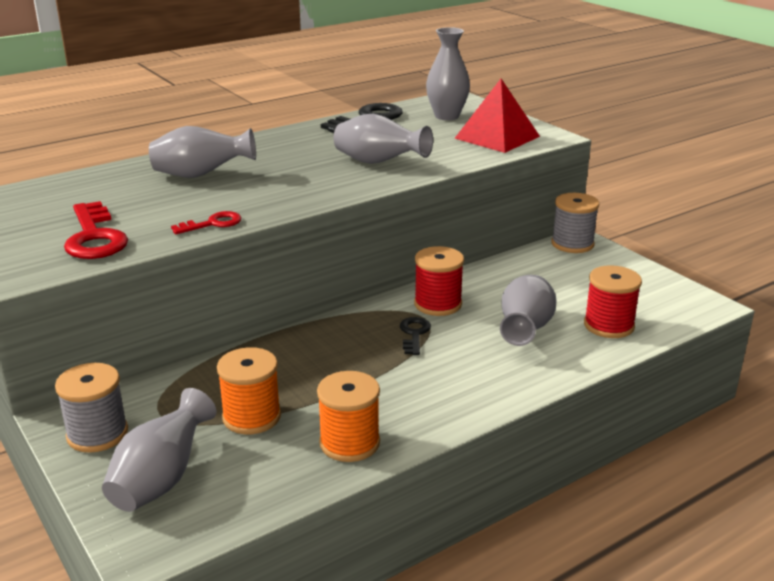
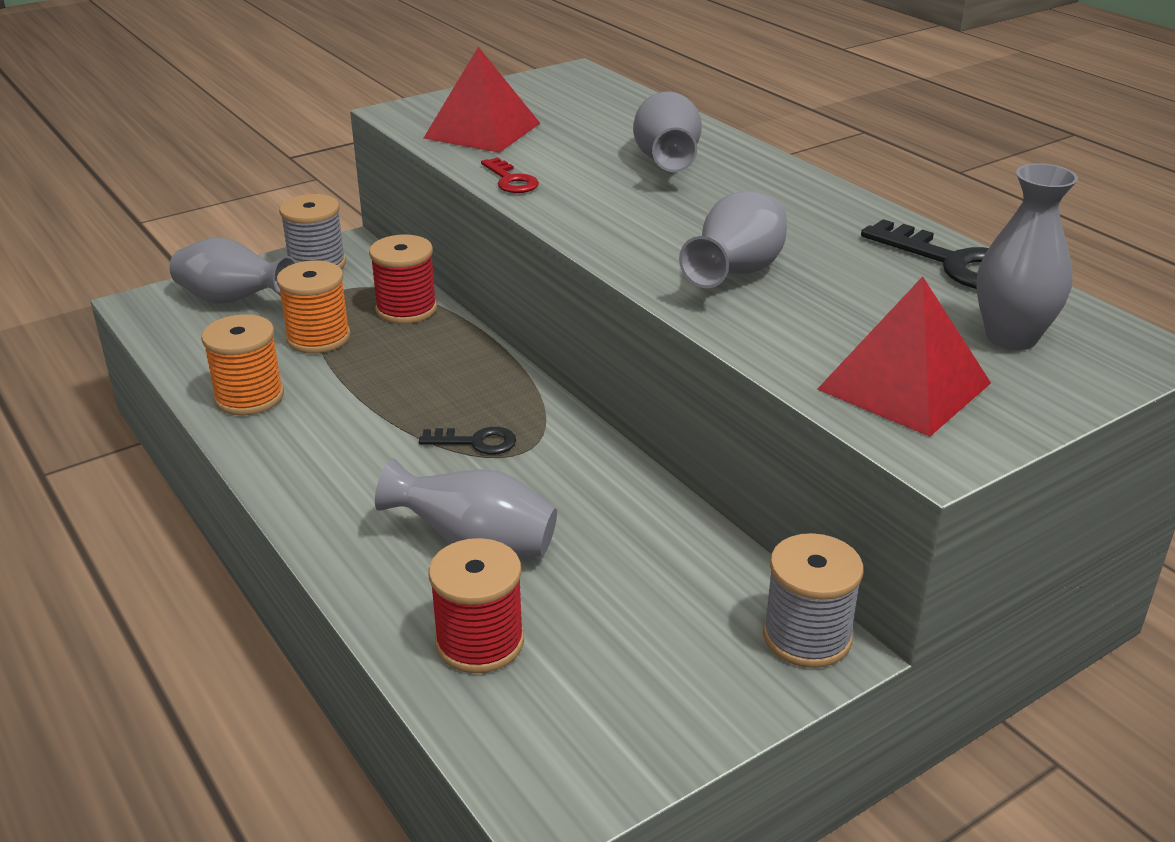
camera: 90 degrees right, 5 degrees up
red key [64,201,128,259] -> red pyramid [424,47,540,153]
red spool [414,246,464,316] -> red spool moved to [369,235,437,324]

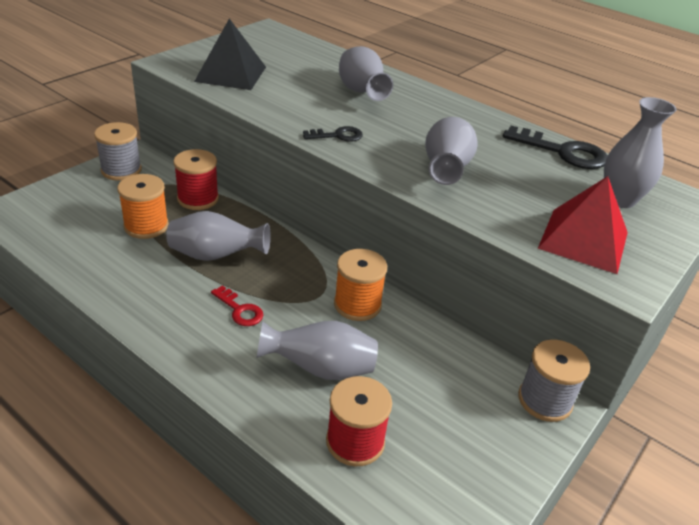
camera: 20 degrees left, 5 degrees up
grey vase [170,237,296,304] -> grey vase moved to [166,211,271,261]
orange spool [201,314,284,415] -> orange spool moved to [334,249,387,321]
black key [419,427,516,454] -> black key moved to [303,126,363,142]
red pyramid [424,47,540,153] -> black pyramid [194,18,266,90]
red key [481,158,539,193] -> red key moved to [211,285,263,326]

